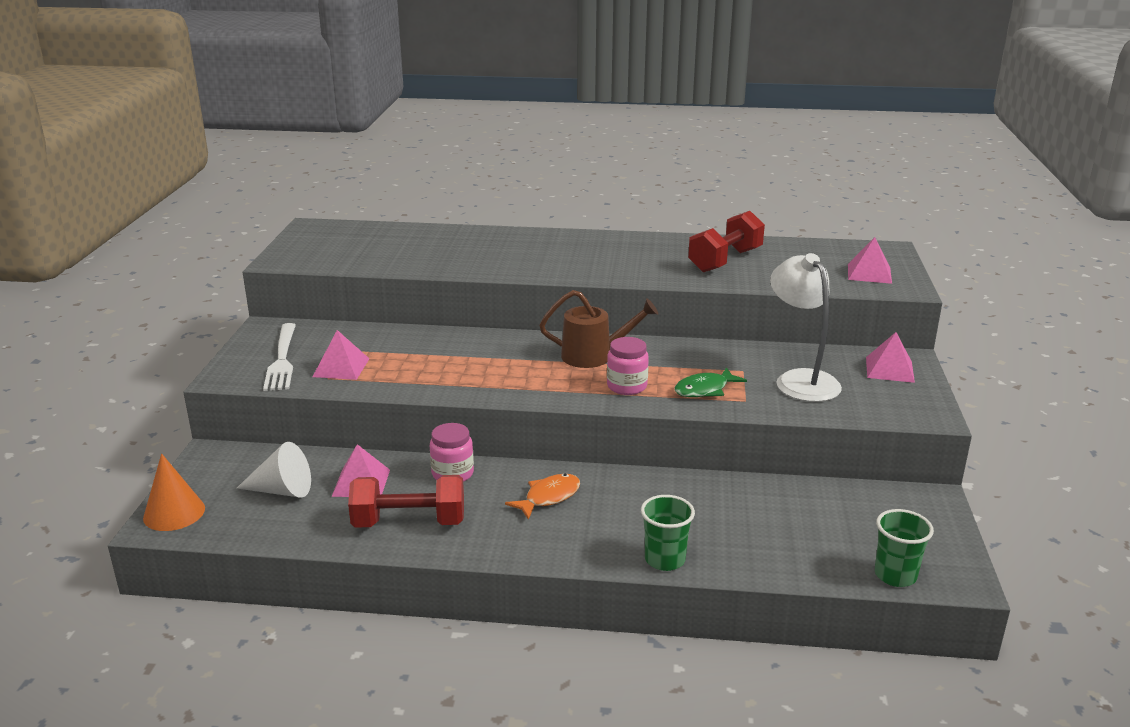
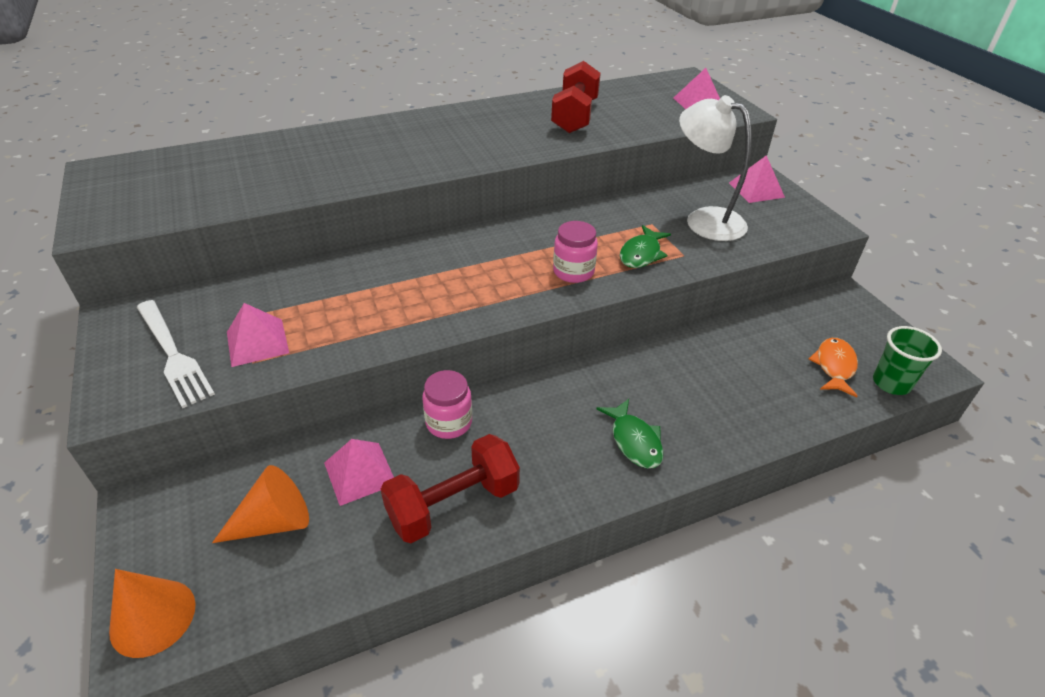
camera: 30 degrees left, 15 degrees up
white cone [237,442,311,498] -> orange cone [212,465,309,543]
orange fish [505,474,580,520] -> orange fish moved to [808,338,858,398]
brown watering can [539,290,658,368] -> none
green cup [641,495,695,571] -> none
none -> green fish [597,399,664,469]

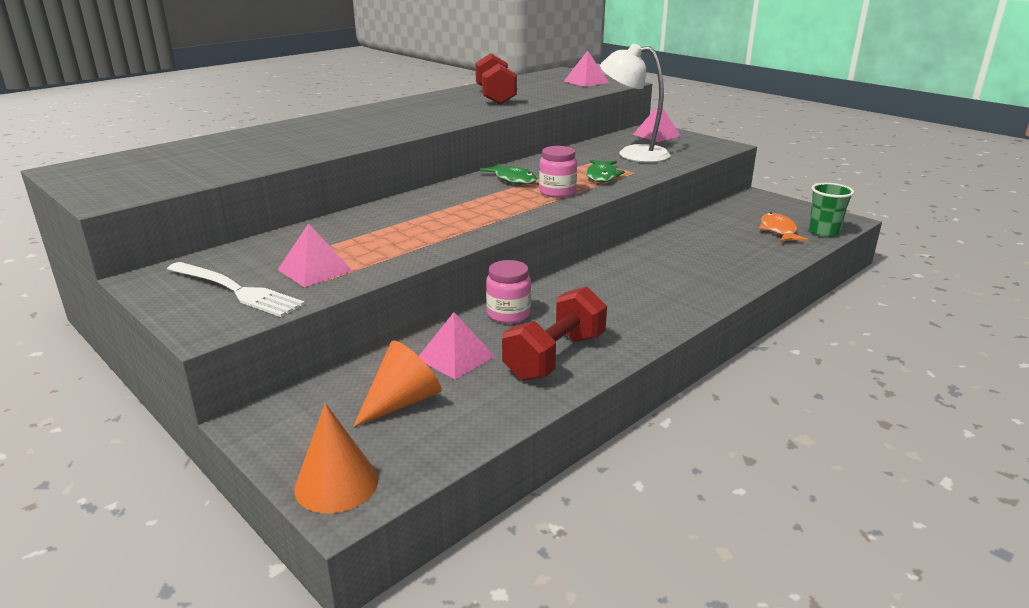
camera: 20 degrees left, 15 degrees down
green fish [597,399,664,469] -> green fish moved to [479,163,537,185]

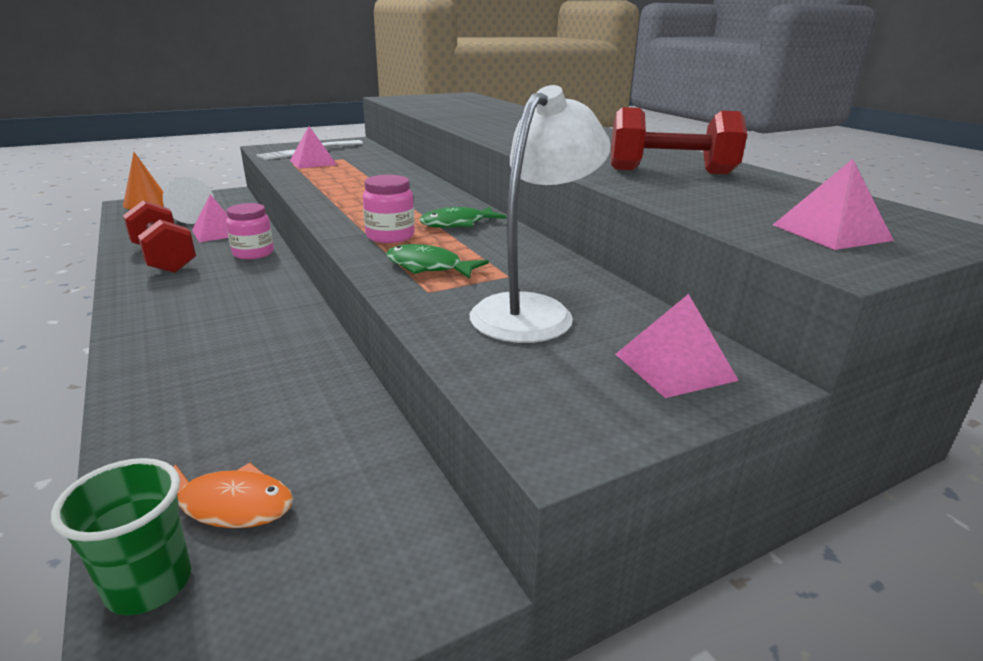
camera: 105 degrees right, 0 degrees up
orange cone [353,341,442,427] -> white cone [163,177,214,224]

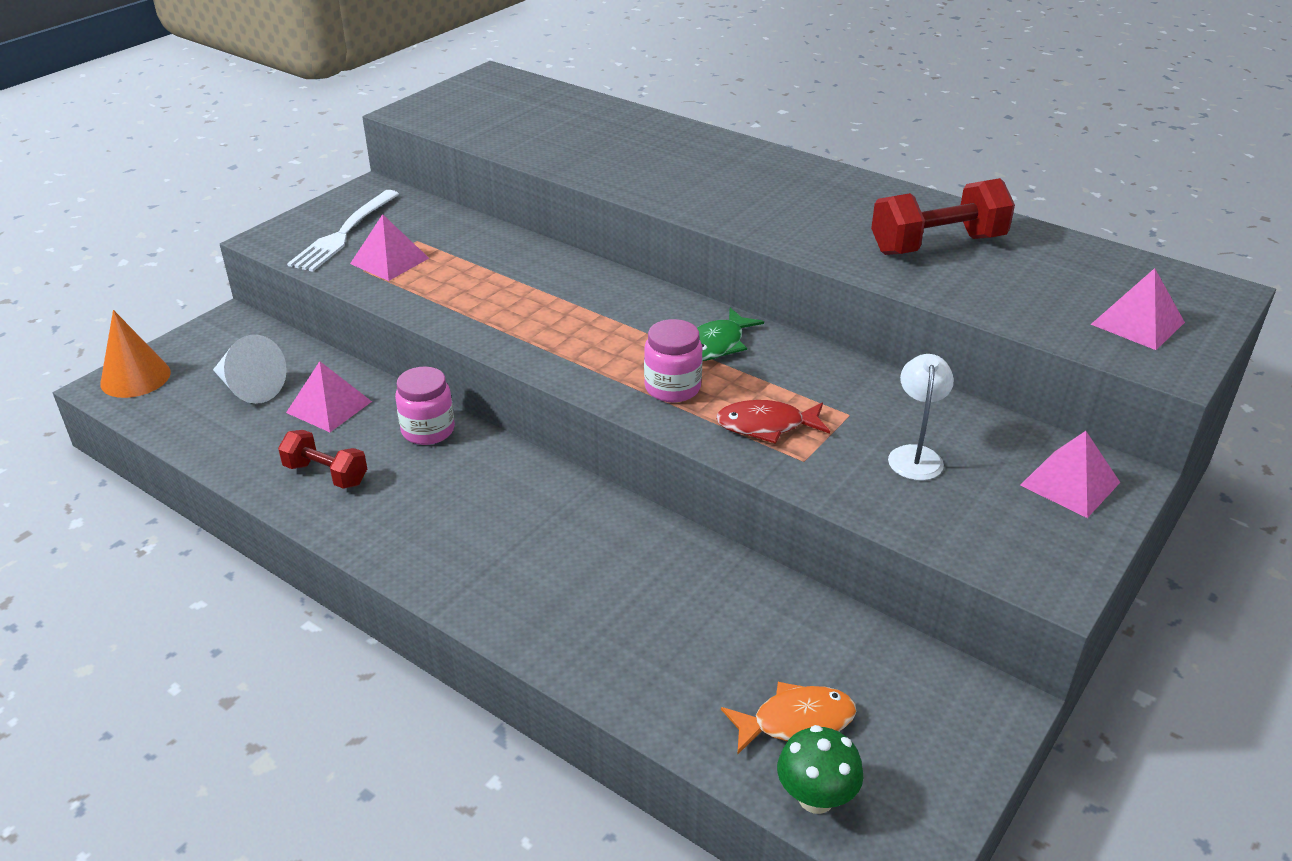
camera: 25 degrees left, 10 degrees up
green cup [51,458,191,615] -> green mushroom [777,725,863,814]
red dumbbell [123,200,196,273] -> red dumbbell [278,430,367,489], size x0.62
green fish [386,244,489,279] -> red fish [716,400,830,444]
white lamp [470,85,611,343] -> white lamp [888,354,954,480], size x0.56

